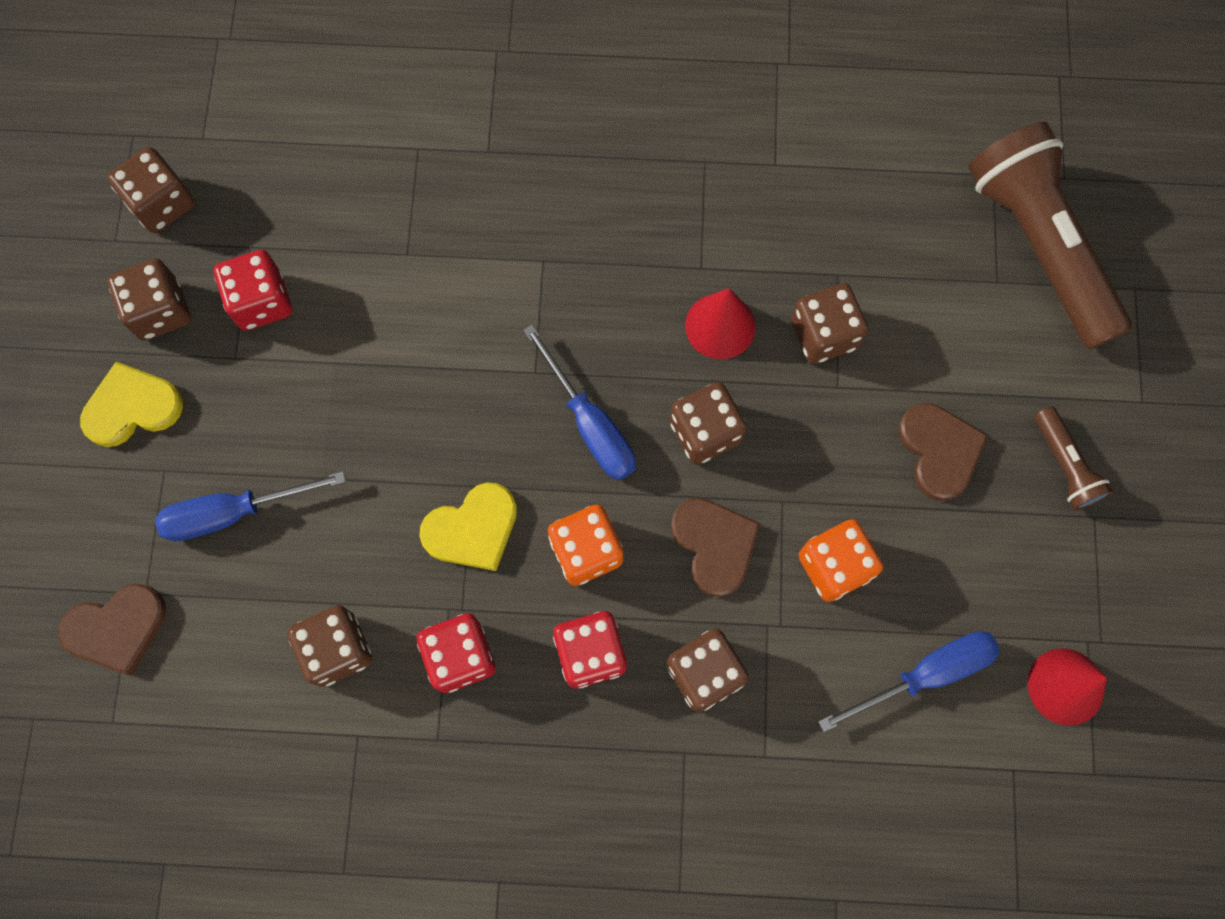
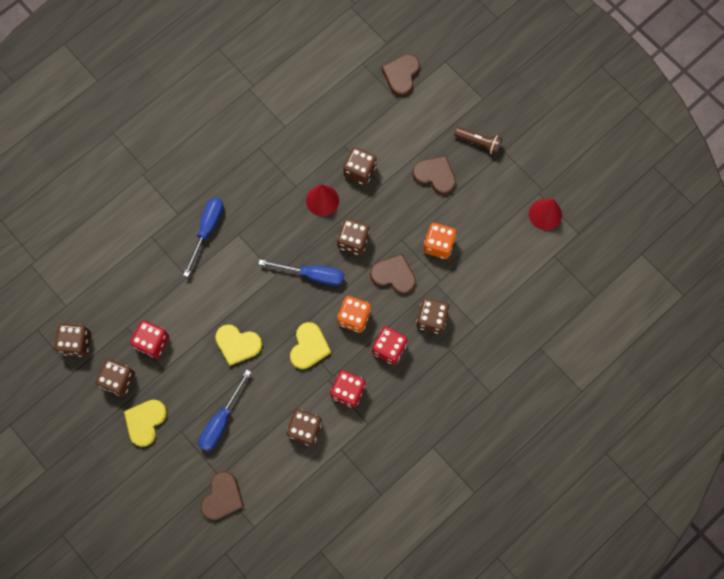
camera: 45 degrees left, 0 degrees up
blue screwdriver [818,631,1000,732] -> blue screwdriver moved to [183,197,223,277]
brown flashlight [968,122,1132,349] -> brown heart [381,54,420,96]
none -> yellow heart [215,324,262,366]

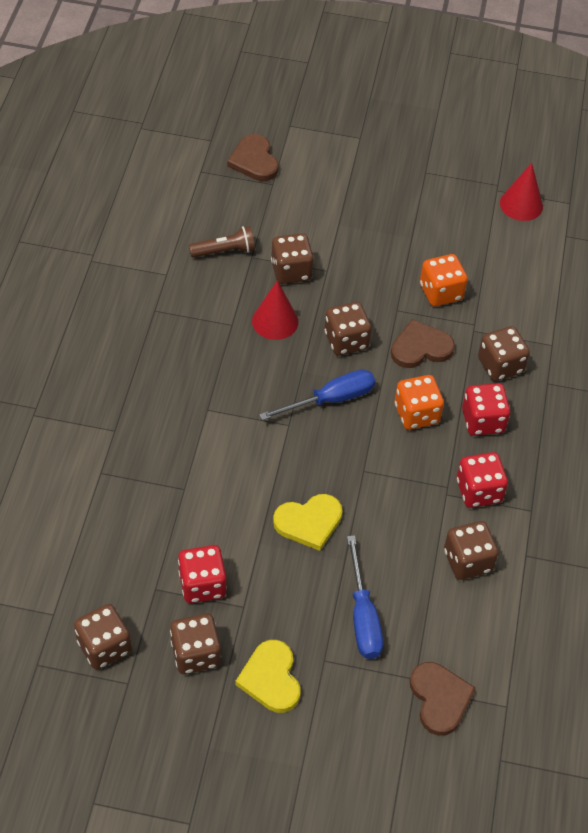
camera: 40 degrees left, 20 degrees down
blue screwdriver [183,197,223,277] -> none
yellow heart [290,322,331,369] -> none
brown heart [412,156,456,195] -> none
brown flashlight [454,127,502,155] -> brown flashlight moved to [189,226,255,258]

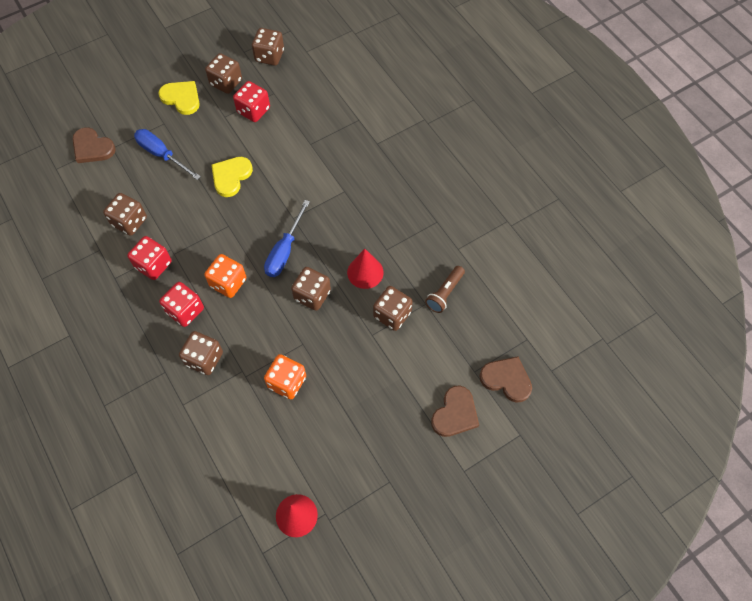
camera: 140 degrees right, 10 degrees up
brown heart [391,319,455,368] -> brown heart moved to [431,386,479,437]

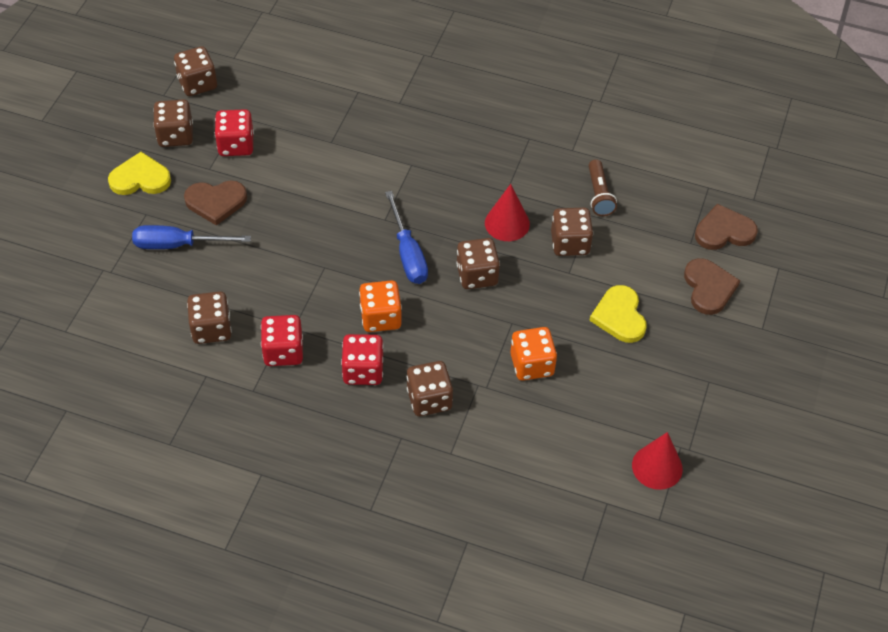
camera: 40 degrees left, 10 degrees down
brown heart [72,127,116,163] -> brown heart moved to [184,180,247,226]
yellow heart [211,157,253,197] -> yellow heart moved to [589,285,647,343]

